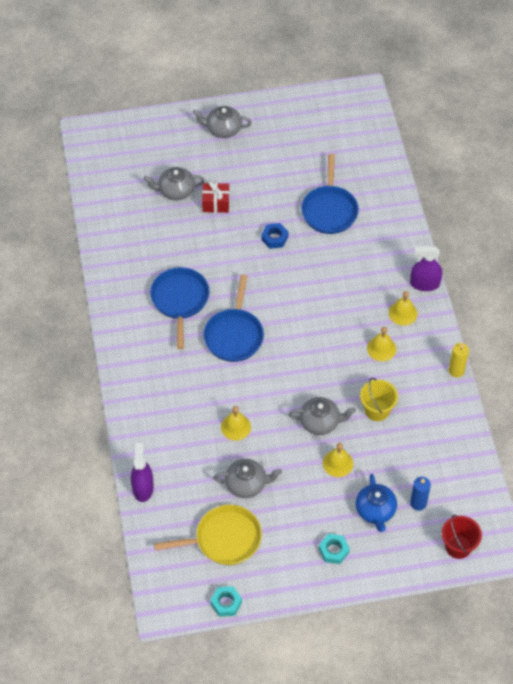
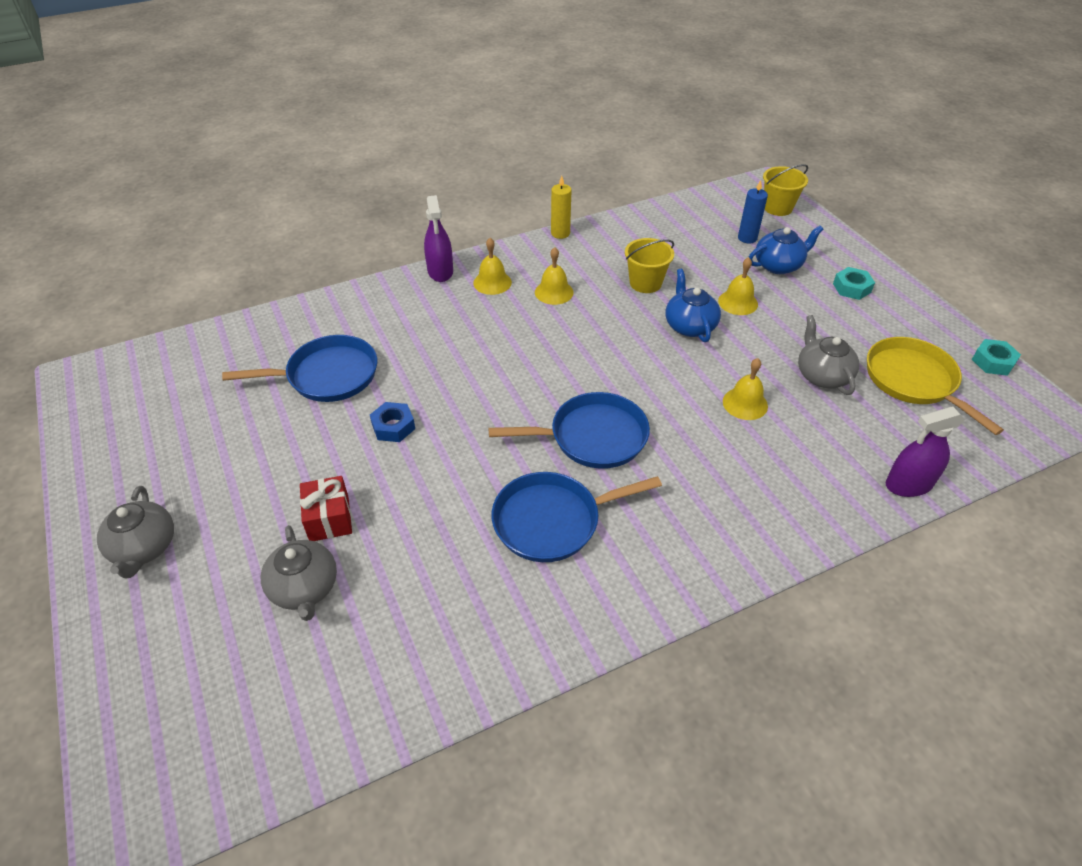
camera: 105 degrees left, 10 degrees down
grey teapot [289,397,356,435] -> blue teapot [666,269,721,342]
red bucket [442,515,482,559] -> yellow bucket [763,164,808,216]

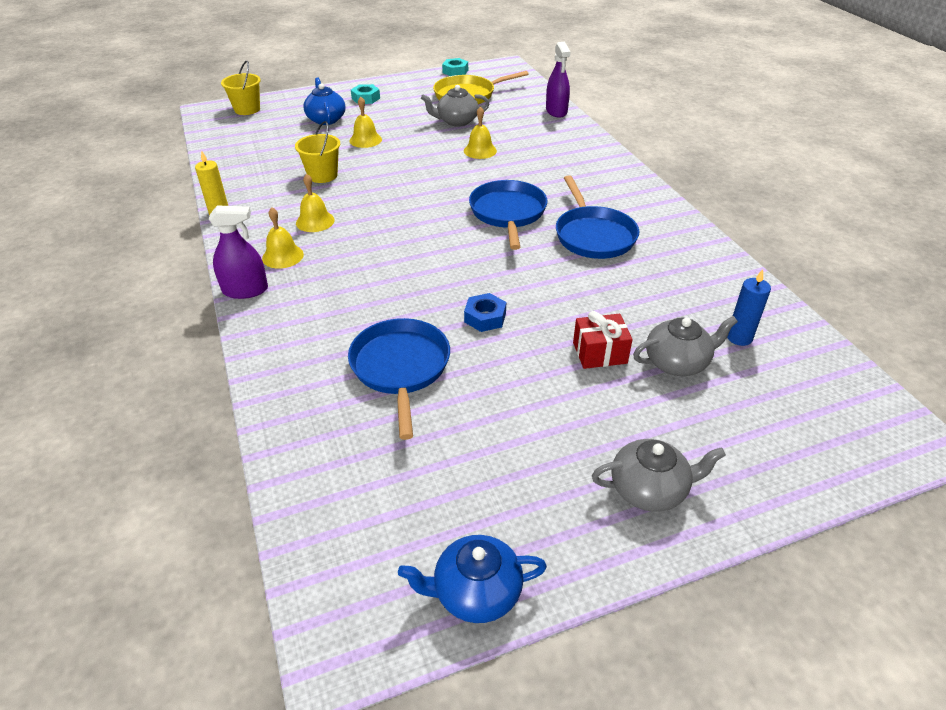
camera: 85 degrees left, 5 degrees down
blue teapot [666,269,721,342] -> blue teapot moved to [398,535,547,623]
blue candle [738,180,768,244] -> blue candle moved to [727,269,771,346]

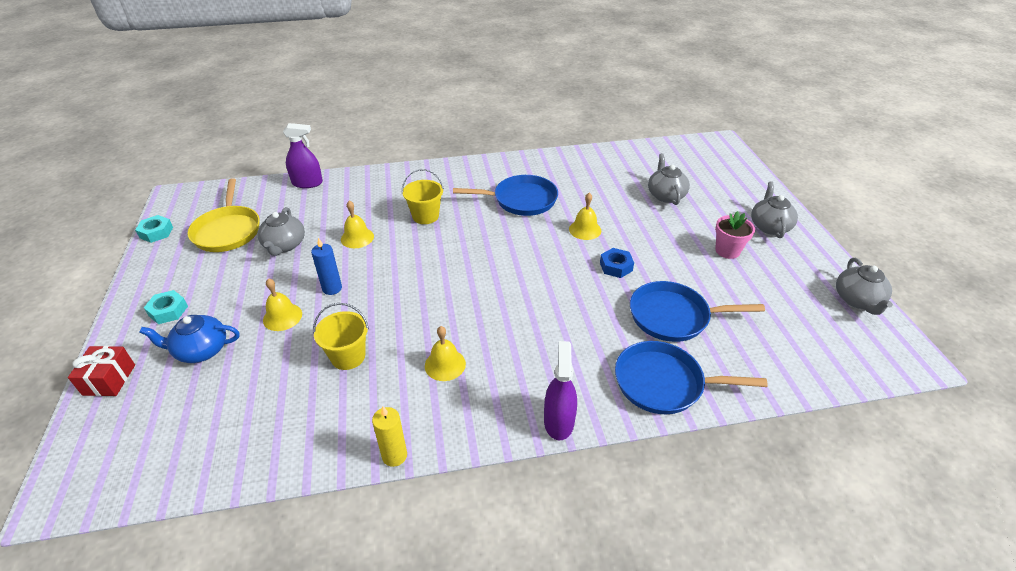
camera: 80 degrees left, 0 degrees up
yellow bucket [221,61,261,115] -> yellow bucket moved to [402,169,444,224]
yellow bell [262,207,304,269] -> yellow bell moved to [569,193,601,240]
blue teapot [398,535,547,623] -> grey teapot [836,258,893,315]
blue pan [469,180,548,250] -> blue pan moved to [615,341,768,414]
red gift [573,311,633,369] -> red gift moved to [68,346,135,396]
blue candle [727,269,771,346] -> blue candle moved to [311,238,342,295]
none -> pink flower pot [715,211,755,259]

